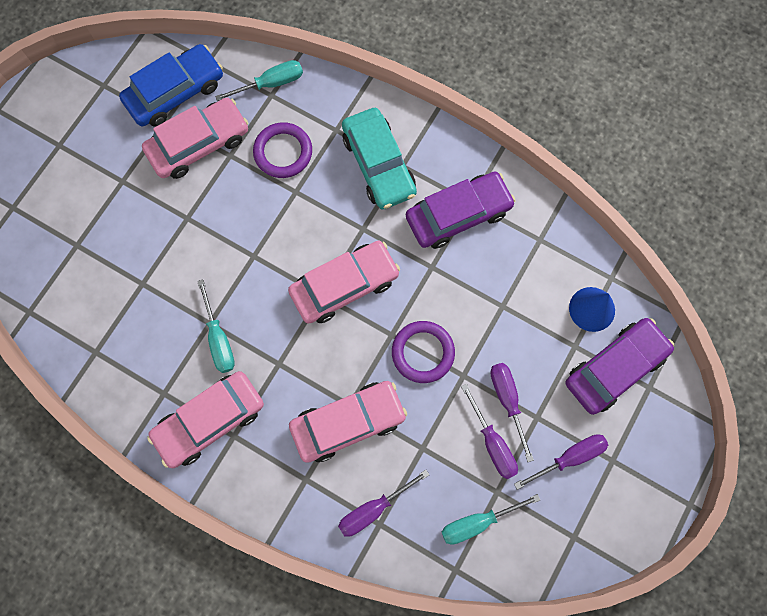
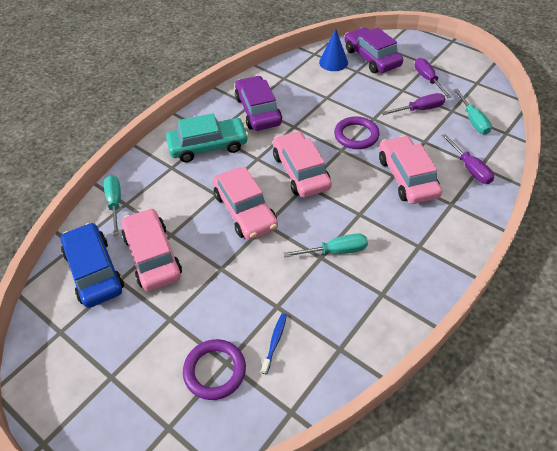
camera: 80 degrees left, 25 degrees down
pink car [147,371,264,468] -> pink car moved to [213,167,278,240]
purple ring [253,122,312,178] -> purple ring moved to [183,339,246,400]
purple screwdriver [490,363,534,462] -> none
none -> blue toothbrush [261,313,287,374]

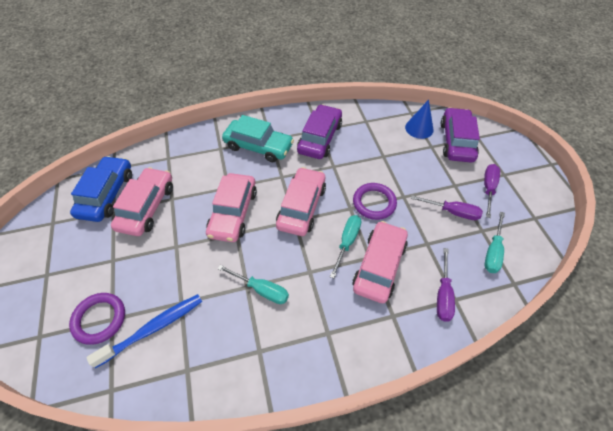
camera: 35 degrees right, 5 degrees up
turquoise screwdriver [104,175,121,236] -> turquoise screwdriver moved to [330,215,361,278]
blue toothbrush [261,313,287,374] -> blue toothbrush [86,294,202,368], size x1.92

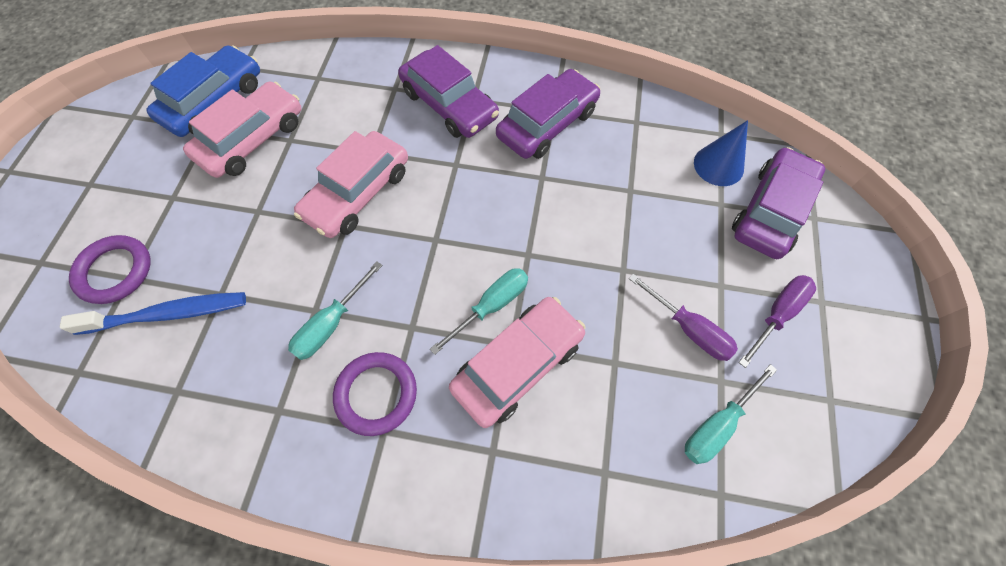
camera: 25 degrees right, 10 degrees up
turquoise screwdriver [218,265,289,304] -> turquoise screwdriver turned 75 degrees clockwise [288,262,383,360]
turquoise car [222,115,294,162] -> purple car [398,45,499,138]
pink car [276,167,326,236] -> none
purple ring [353,183,397,220] -> purple ring moved to [333,352,417,436]
purple screwdriver [437,248,455,322] -> none

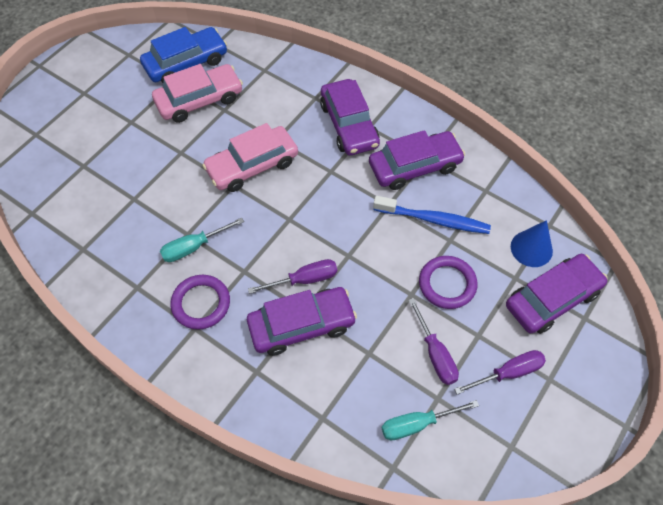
camera: 25 degrees right, 5 degrees down
blue toothbrush [60,292,246,335] -> blue toothbrush moved to [373,196,491,234]
purple ring [69,235,151,304] -> purple ring moved to [419,256,477,309]
turquoise screwdriver [430,268,528,355] -> purple screwdriver [248,259,337,294]
pink car [449,297,585,428] -> purple car [247,287,357,356]

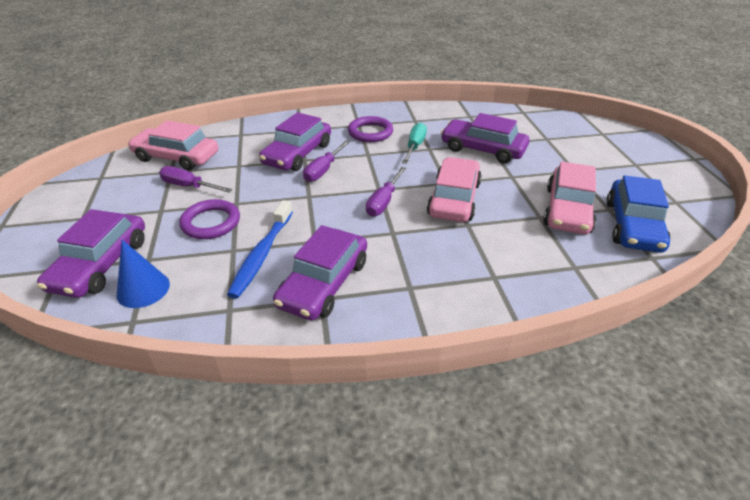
camera: 135 degrees right, 20 degrees down
purple car [320,79,380,155] -> purple car moved to [441,113,530,163]
blue toothbrush [373,196,491,234] -> blue toothbrush turned 45 degrees counterclockwise [227,200,293,299]
turquoise screwdriver [382,400,479,440] -> pink car [128,120,218,170]
purple screwdriver [454,350,546,394] -> purple screwdriver moved to [366,167,406,217]

